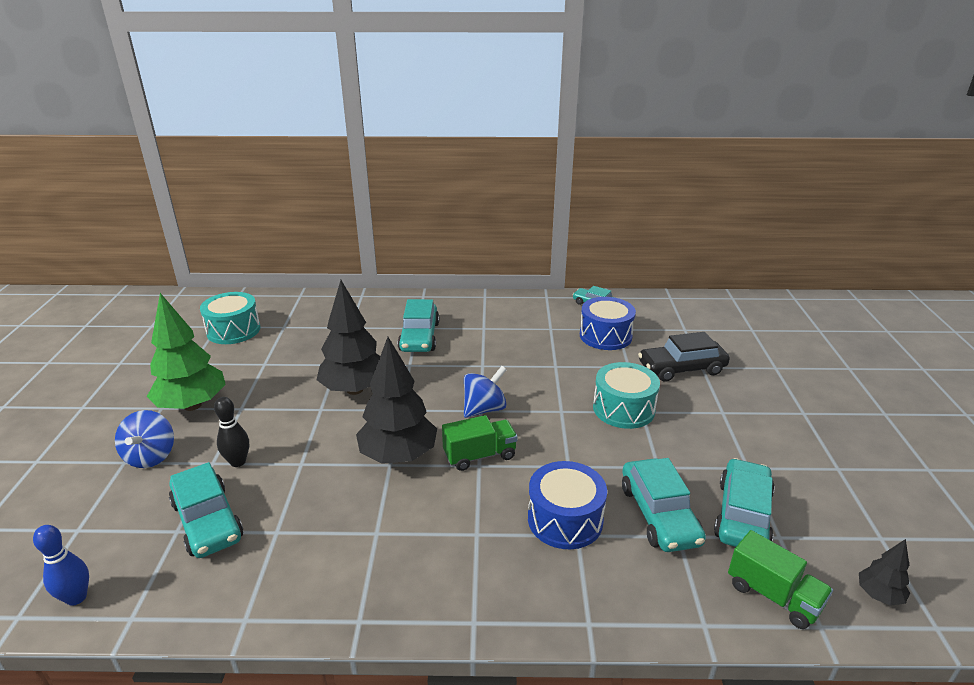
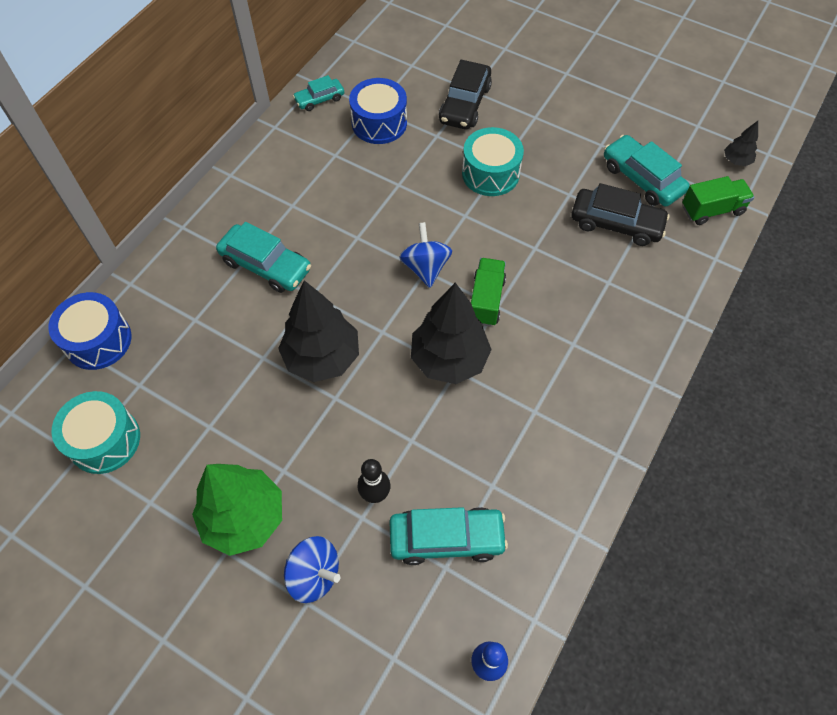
camera: 60 degrees left, 30 degrees up
blue drum [528,461,607,549] -> blue drum moved to [48,292,132,370]
turquoise car [622,458,706,552] -> black car [571,183,670,246]

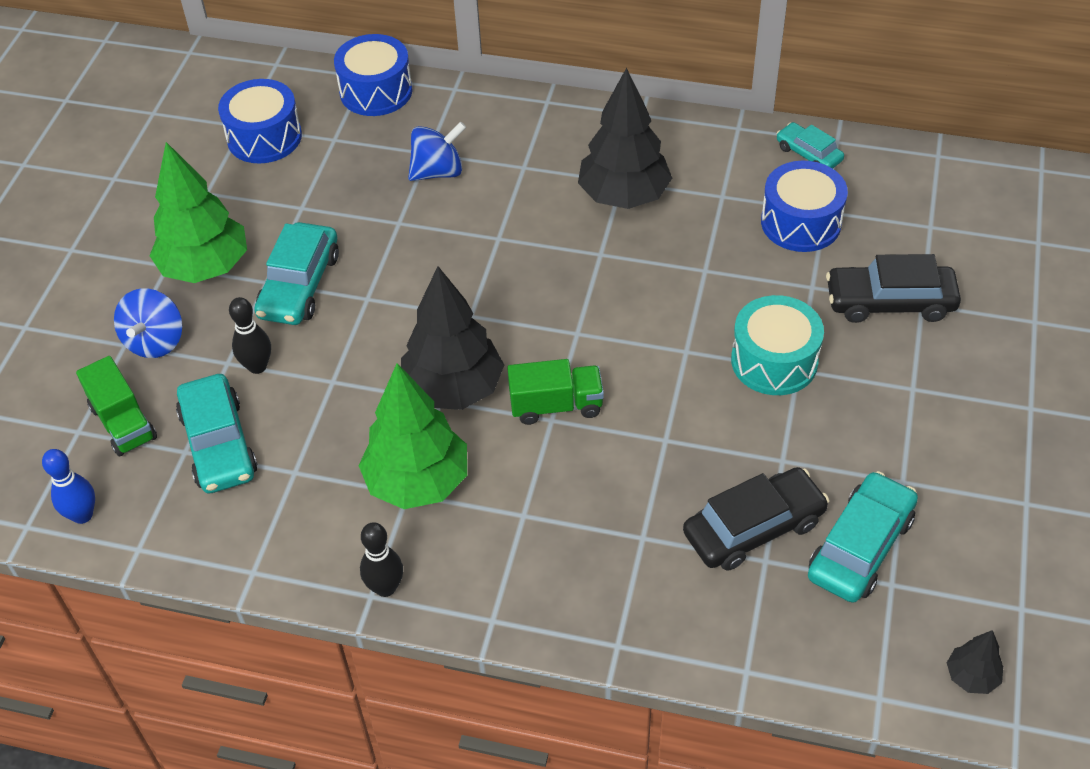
camera: 75 degrees right, 10 degrees down
turquoise drum [51,391,140,474] -> blue drum [218,79,302,163]
turquoise car [216,222,311,293] -> turquoise car moved to [254,222,339,325]
black tree [278,280,359,382] -> black tree moved to [578,68,672,209]
blue spinning top [399,222,452,288] -> blue spinning top moved to [408,122,466,181]
black car [571,183,670,246] -> black car turned 120 degrees counterclockwise [683,467,829,571]
green truck [682,176,754,225] -> green truck moved to [76,356,157,456]
none -> green tree [358,363,467,509]
none -> black bowling pin [360,522,403,597]

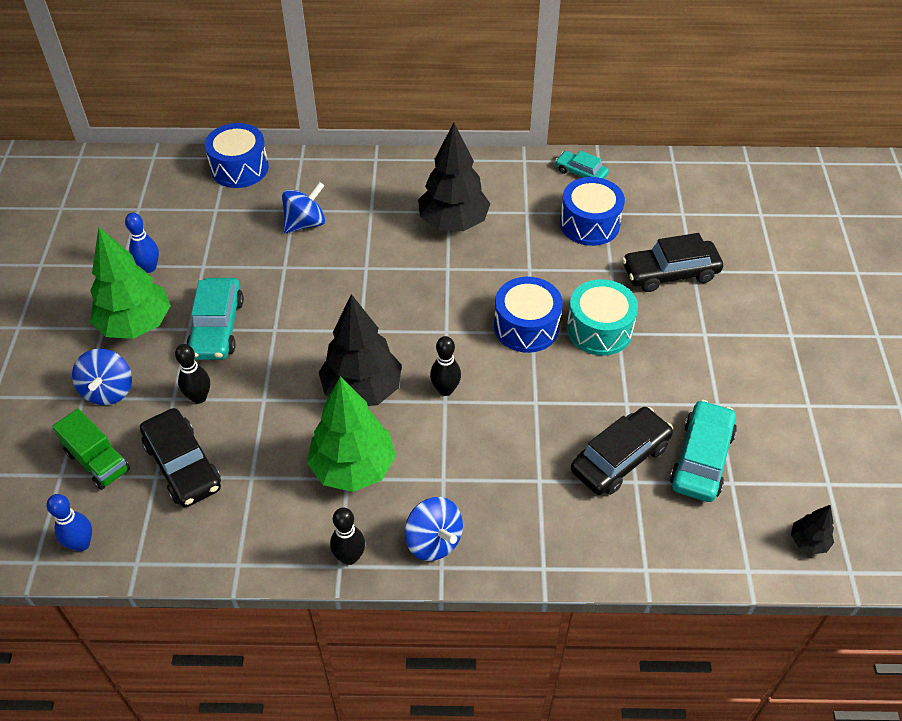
camera: 15 degrees left, 0 degrees up
turquoise car [176,374,258,493] -> black car [140,408,221,507]
blue drum [218,79,302,163] -> blue drum moved to [494,277,563,353]
green truck [507,359,604,425] -> black bowling pin [430,336,461,396]
none -> blue bowling pin [125,213,159,273]
none -> blue spinning top [404,497,463,561]

